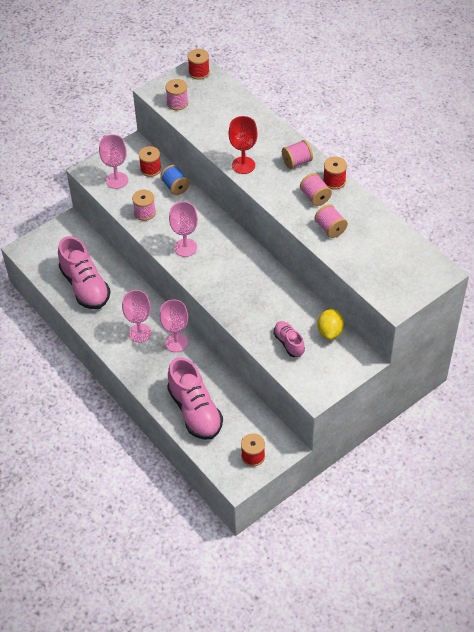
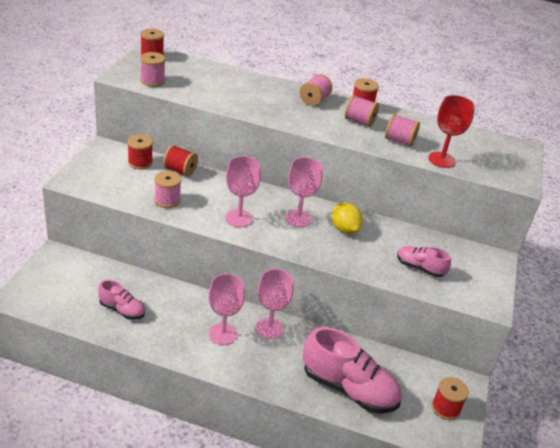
camera: 40 degrees left, 15 degrees down
pink shoe [58,236,111,309] -> pink shoe [98,280,145,320], size x0.53
pink goblet [99,134,128,189] -> pink goblet moved to [285,157,322,227]
blue spool [160,165,190,195] -> red spool [163,145,198,177]
red goblet [229,116,258,174] -> red goblet moved to [428,95,475,168]
yellow lemon [317,308,344,340] -> yellow lemon moved to [332,202,363,234]

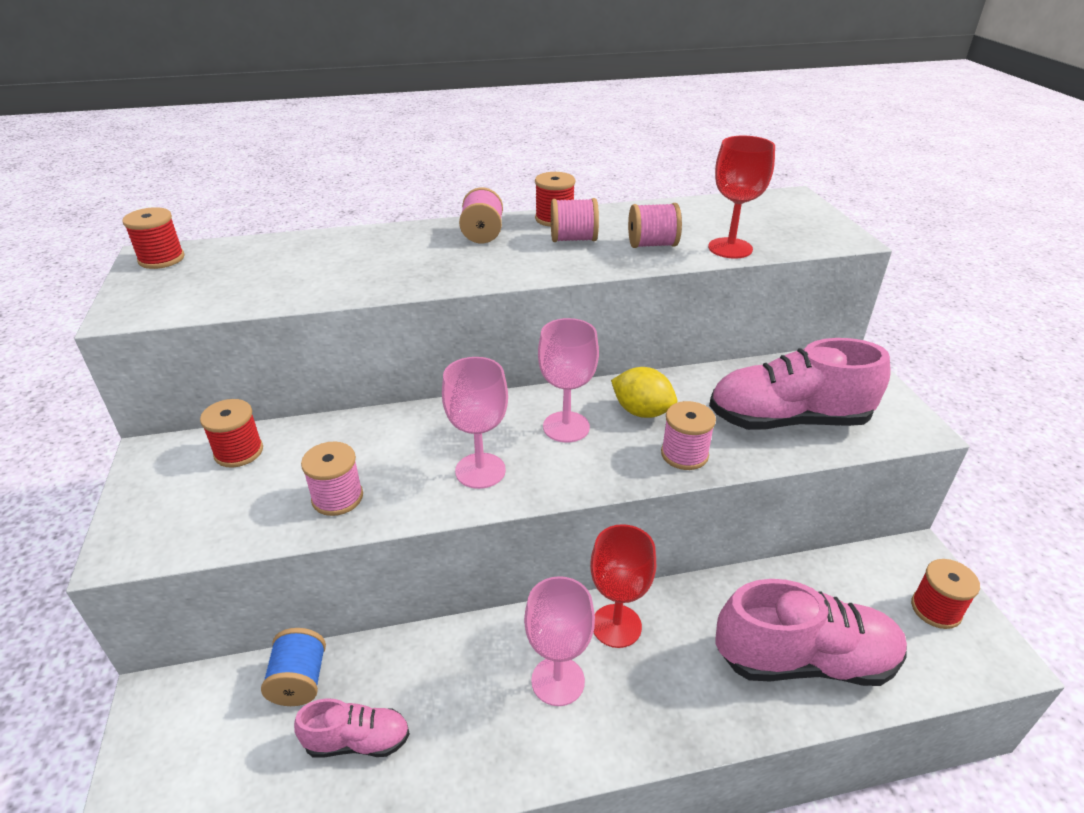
camera: 25 degrees left, 0 degrees up
pink spool [140,52,166,87] -> pink spool moved to [661,401,716,470]
red spool [163,145,198,177] -> none
pink goblet [256,269,293,339] -> red goblet [590,524,656,648]
pink shoe [397,246,451,277] -> pink shoe [709,338,890,430], size x1.90
none -> blue spool [261,628,326,706]

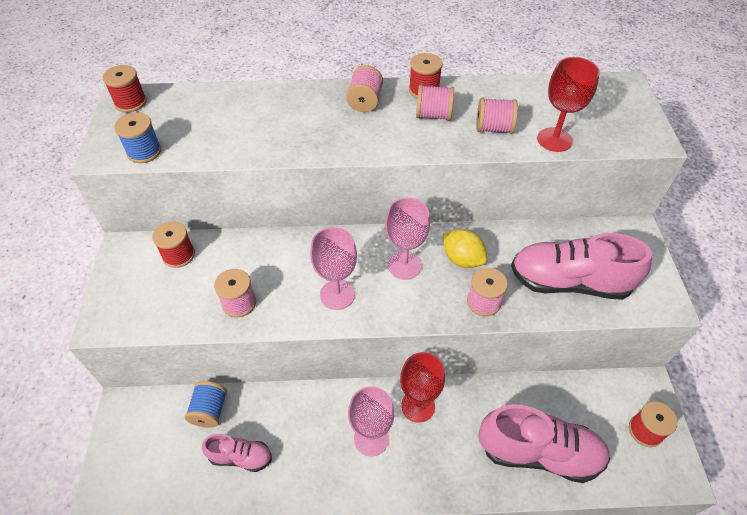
camera: 10 degrees right, 15 degrees up
none -> blue spool [114,113,161,163]

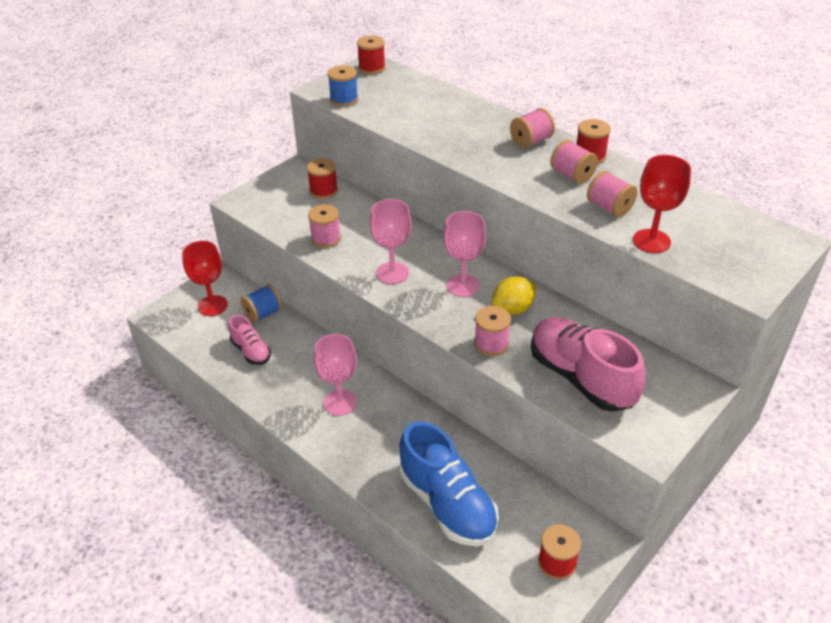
camera: 45 degrees right, 10 degrees down
red goblet [400,352,445,423] -> red goblet moved to [182,241,228,316]
yellow lemon [443,229,487,268] -> yellow lemon turned 60 degrees clockwise [492,276,536,315]
pink shoe [478,404,610,483] -> blue shoe [400,421,499,546]

